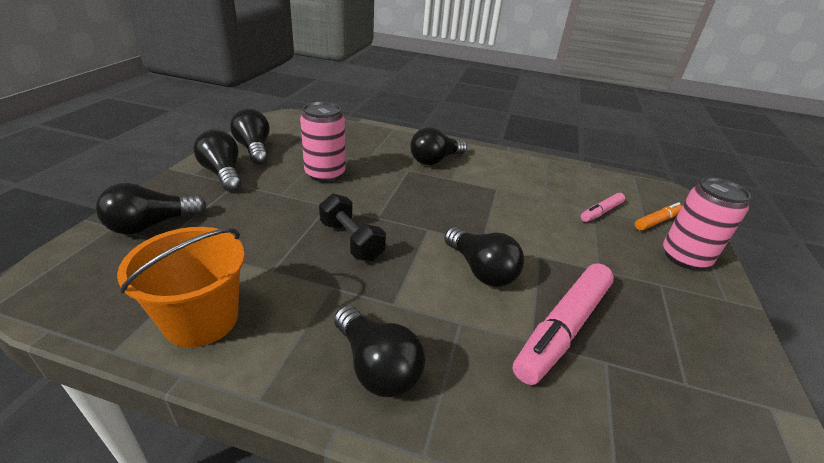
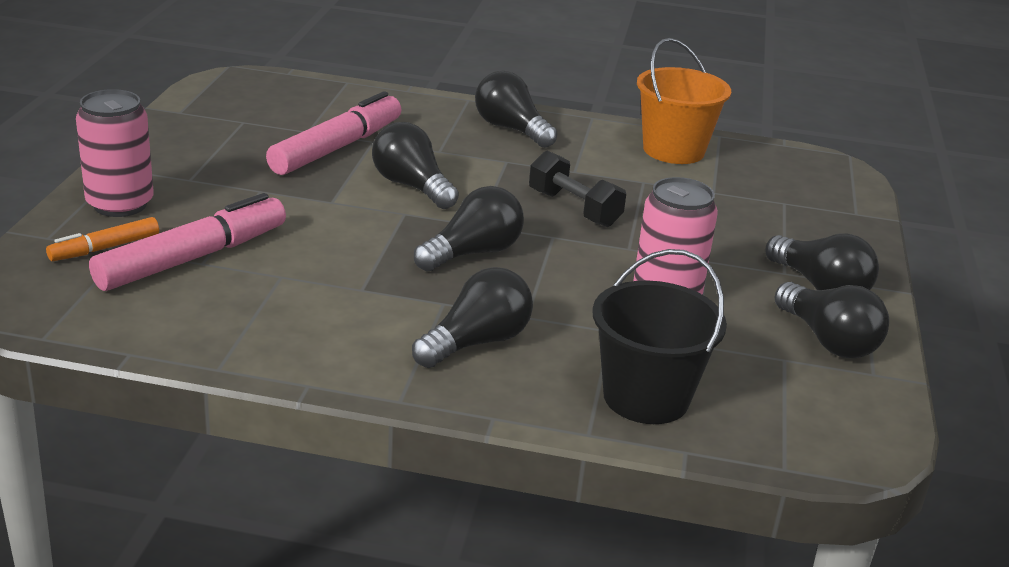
camera: 175 degrees right, 5 degrees down
black light bulb [96,183,207,234] -> black light bulb moved to [414,186,524,271]
pink marker [581,193,625,222] -> pink marker [89,193,286,291], size x1.87
none -> black bucket [592,249,727,424]

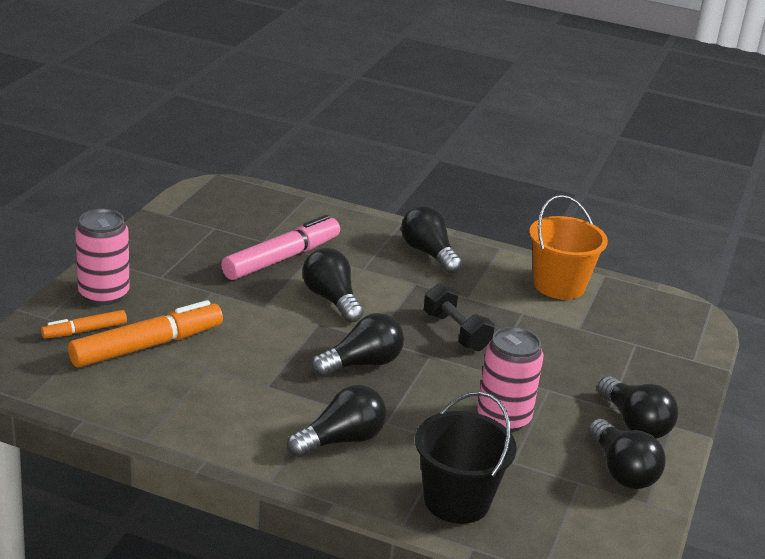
camera: 10 degrees right, 0 degrees up
pink marker [89,193,286,291] -> orange marker [68,300,223,367]

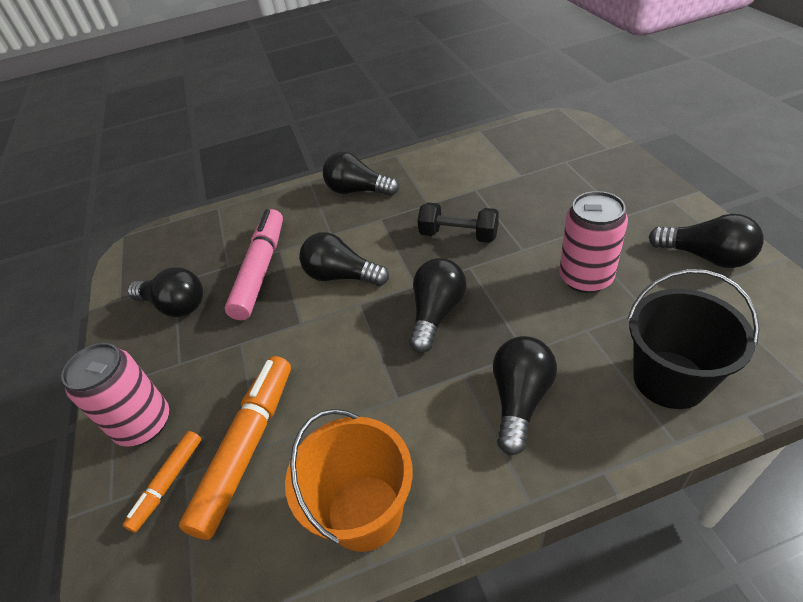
camera: 30 degrees left, 15 degrees up
orange bucket [529,195,608,300] -> orange bucket moved to [285,409,413,552]
black light bulb [597,376,678,439] -> black light bulb moved to [128,267,203,317]

